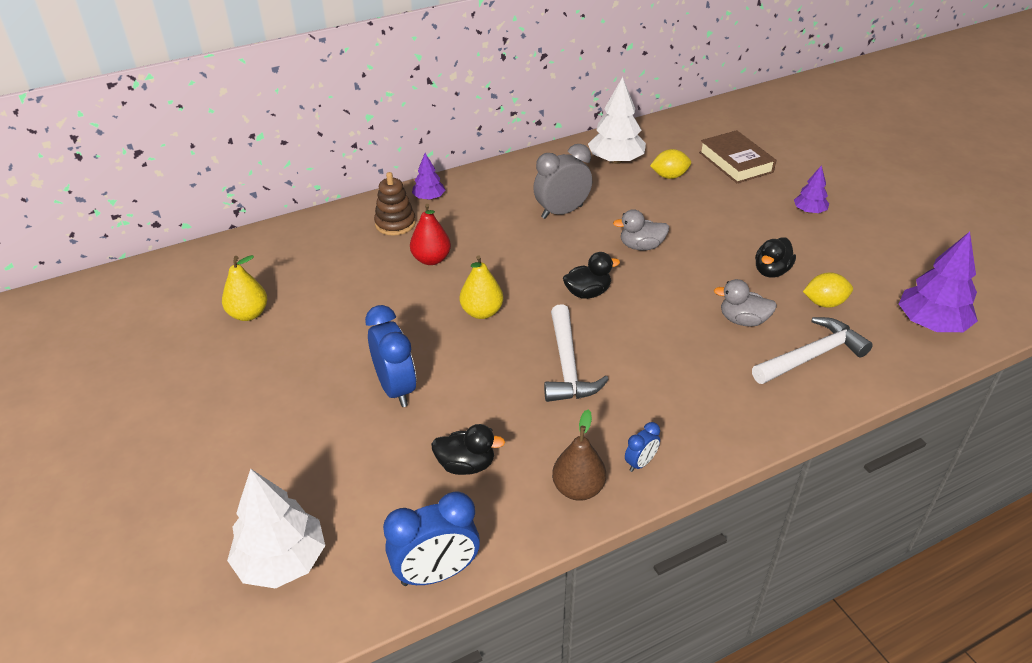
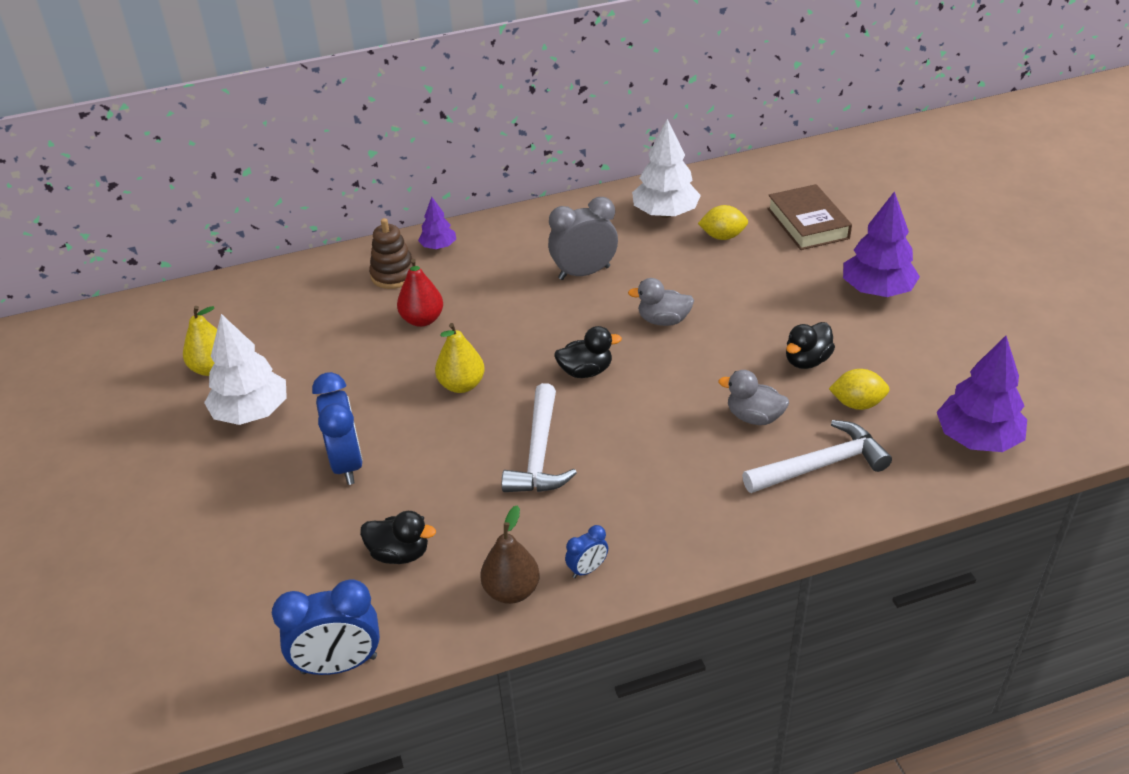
camera: 10 degrees right, 0 degrees up
white tree [227,469,325,589] -> white tree moved to [204,314,287,425]
purple tree [794,165,829,214] -> purple tree [843,191,920,297], size x1.82

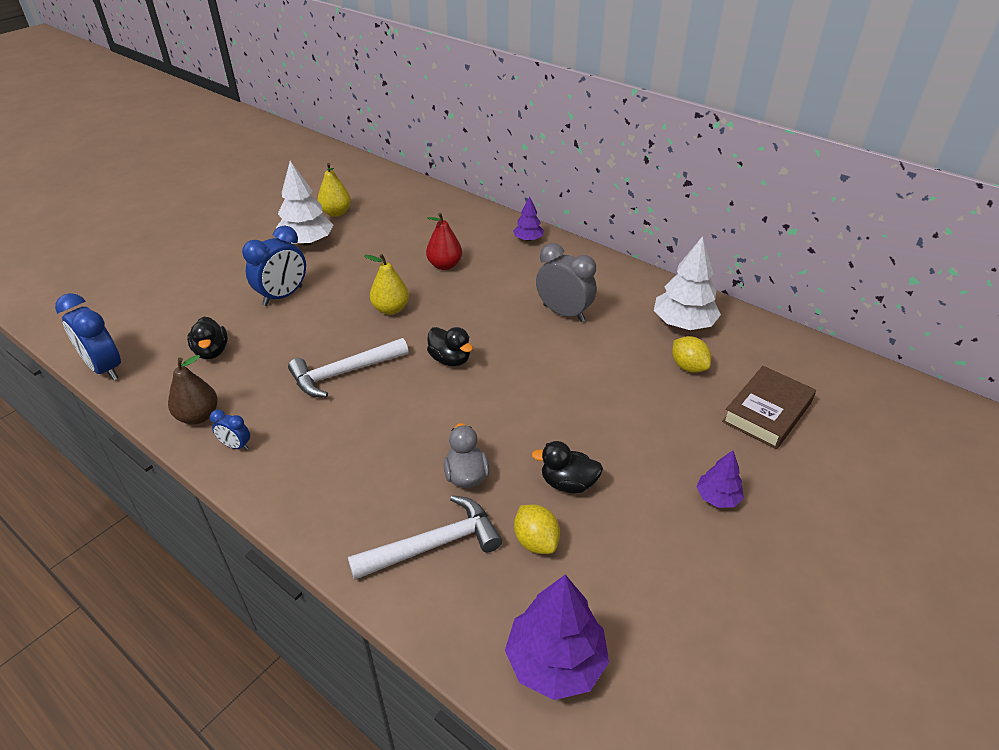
camera: 55 degrees right, 0 degrees up
brown stacking toy [369,218,413,289] -> none
grey duck [628,278,694,326] -> none
white hammer [742,420,892,493] -> white hammer turned 60 degrees counterclockwise [348,495,502,580]
purple tree [843,191,920,297] -> purple tree [696,450,744,508], size x0.55

